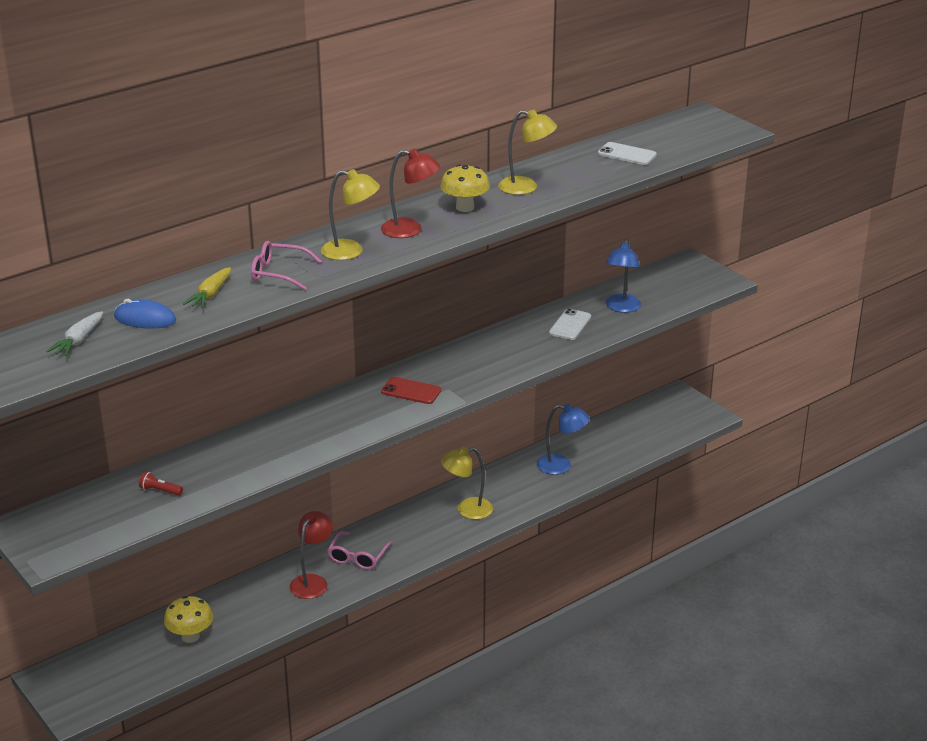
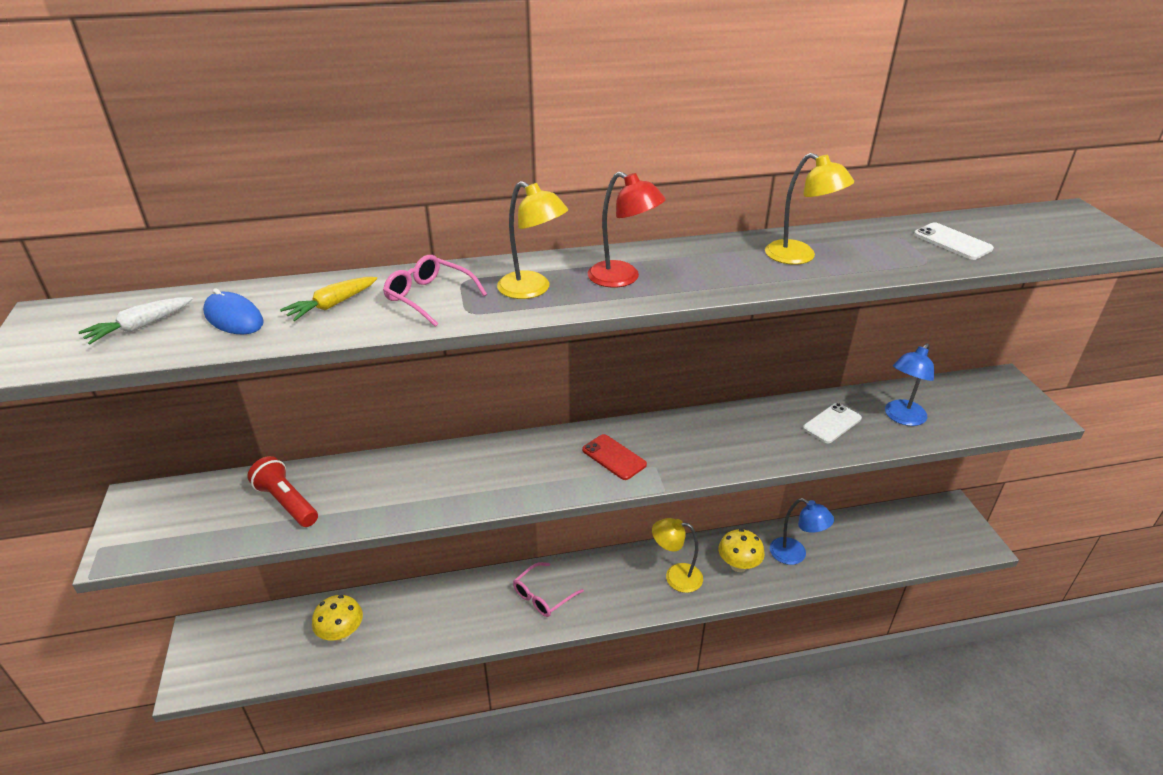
camera: 25 degrees right, 5 degrees up
red flashlight [139,472,183,496] -> red flashlight [247,456,318,527], size x1.85
red lamp [290,511,333,599] -> none
yellow mushroom [440,164,490,212] -> yellow mushroom moved to [718,529,765,572]

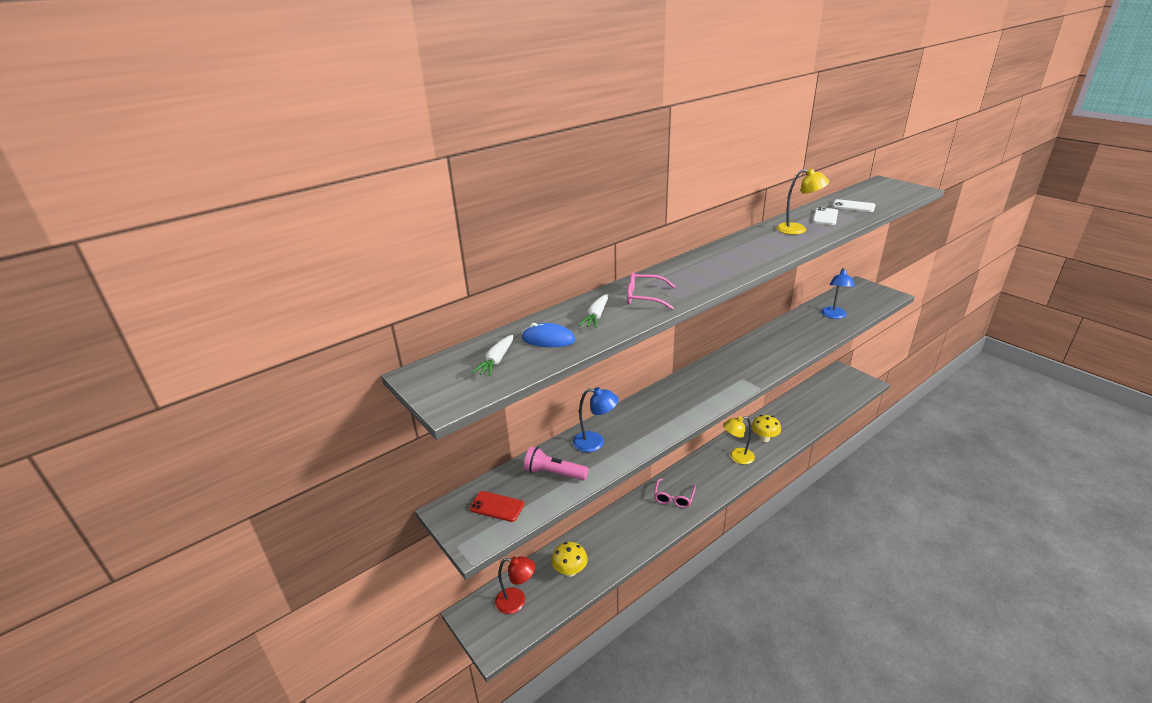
camera: 25 degrees left, 5 degrees down
red flashlight [247,456,318,527] -> pink flashlight [524,446,589,481]
yellow carrot [280,277,377,321] -> white carrot [579,294,608,328]
yellow lamp [497,181,568,299] -> none
red phone [582,434,647,480] -> red phone moved to [469,491,524,522]
red lamp [588,172,666,288] -> red lamp moved to [495,556,536,614]
blue lamp [770,498,834,565] -> blue lamp moved to [573,387,619,452]
white phone [803,403,862,443] -> white phone moved to [813,207,838,225]

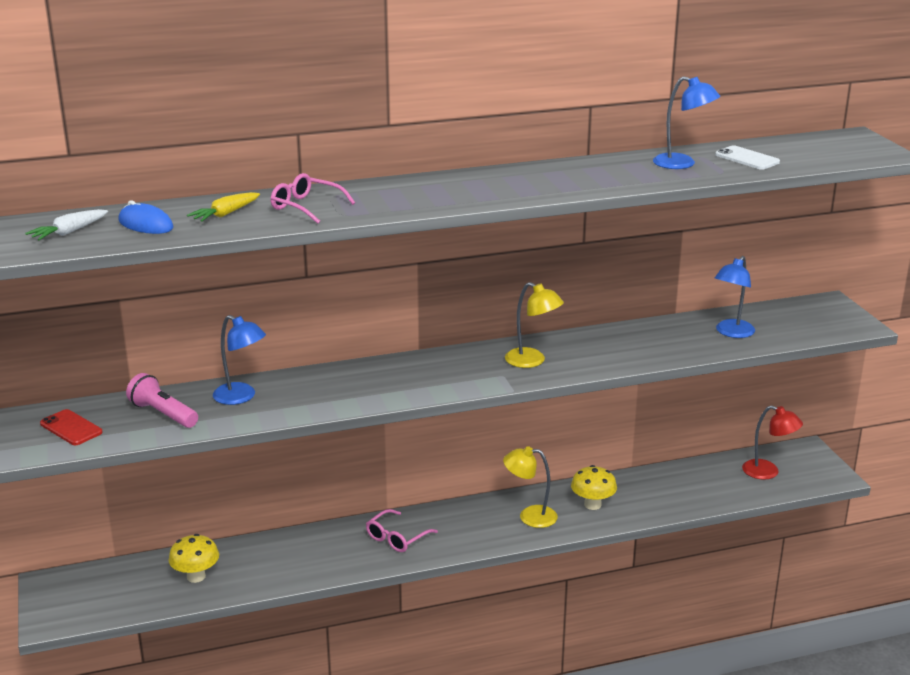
camera: 20 degrees right, 5 degrees down
red lamp [495,556,536,614] -> red lamp moved to [742,405,803,480]
white carrot [579,294,608,328] -> yellow carrot [187,192,260,222]
yellow lamp [776,168,829,235] -> yellow lamp moved to [505,282,564,368]
white phone [813,207,838,225] -> blue lamp [653,76,720,169]

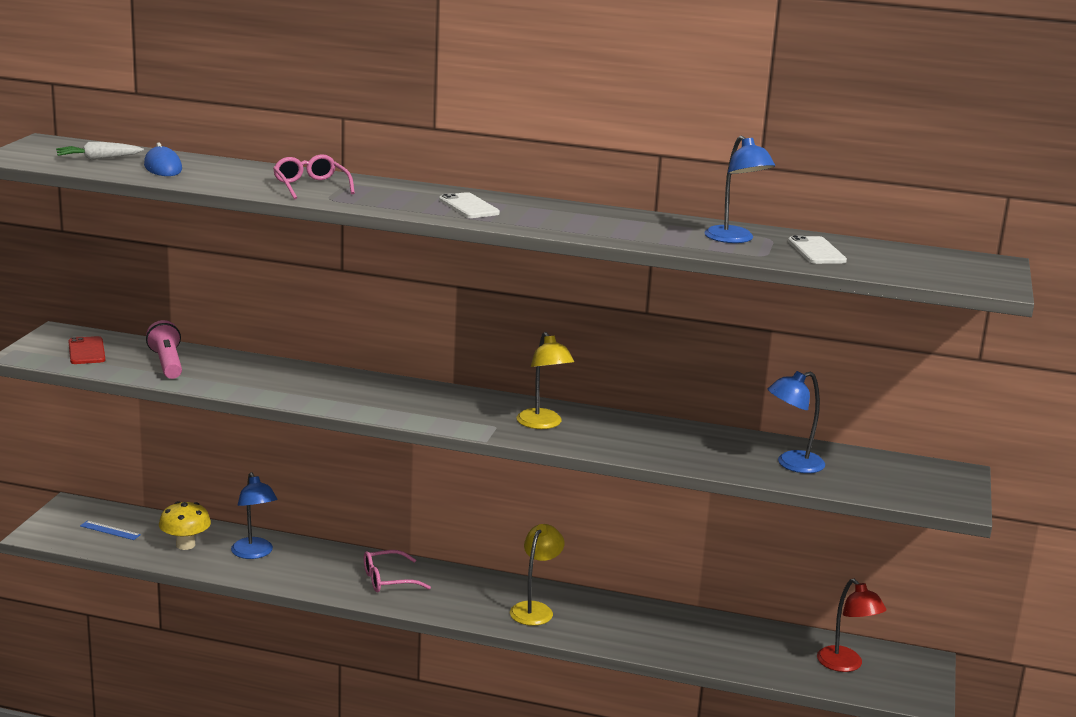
camera: 30 degrees right, 5 degrees down
yellow carrot [187,192,260,222] -> none
blue lamp [213,315,266,405] -> blue lamp moved to [231,472,277,559]
yellow lamp [503,446,558,528] -> yellow lamp turned 75 degrees clockwise [510,524,565,626]
yellow mushroom [571,465,617,510] -> none
none -> blue ruler [80,521,141,540]
none -> white phone [439,192,500,218]

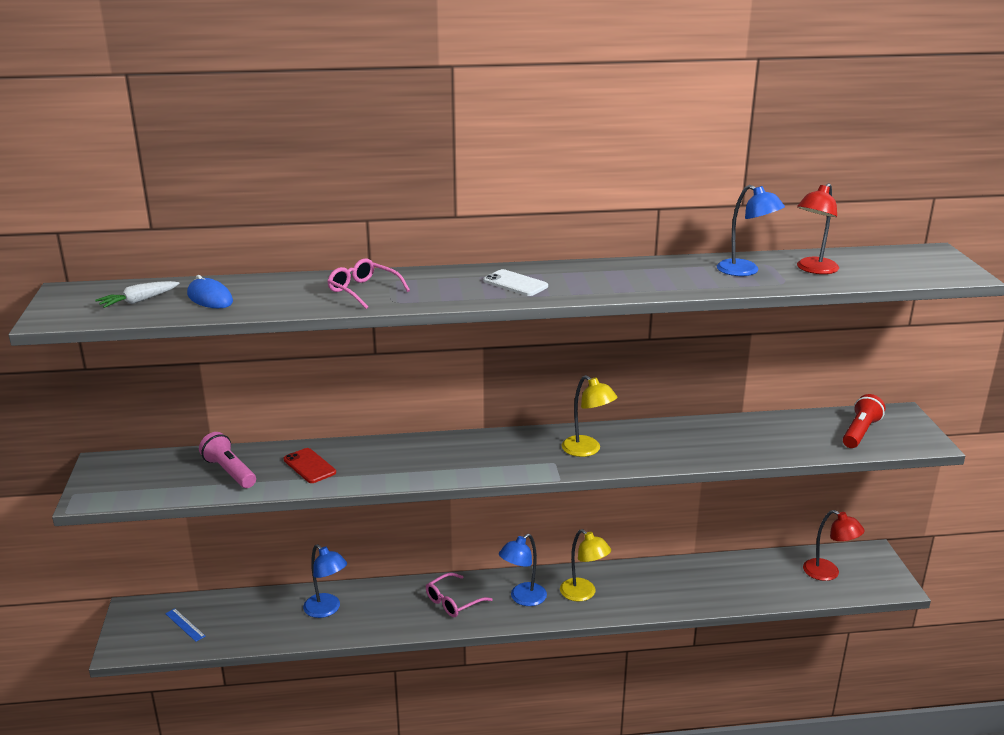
camera: 20 degrees left, 5 degrees up
red phone [68,336,105,364] -> red phone moved to [283,448,336,483]
blue ruler [80,521,141,540] -> blue ruler turned 45 degrees clockwise [165,608,206,642]
yellow mushroom [159,501,211,550] -> none
yellow lamp [510,524,565,626] -> yellow lamp turned 135 degrees clockwise [560,529,611,602]
blue lamp [768,371,825,473] -> blue lamp moved to [499,534,547,606]
white phone [788,235,847,264] -> red lamp [797,183,839,274]
none -> red flashlight [843,394,885,448]

